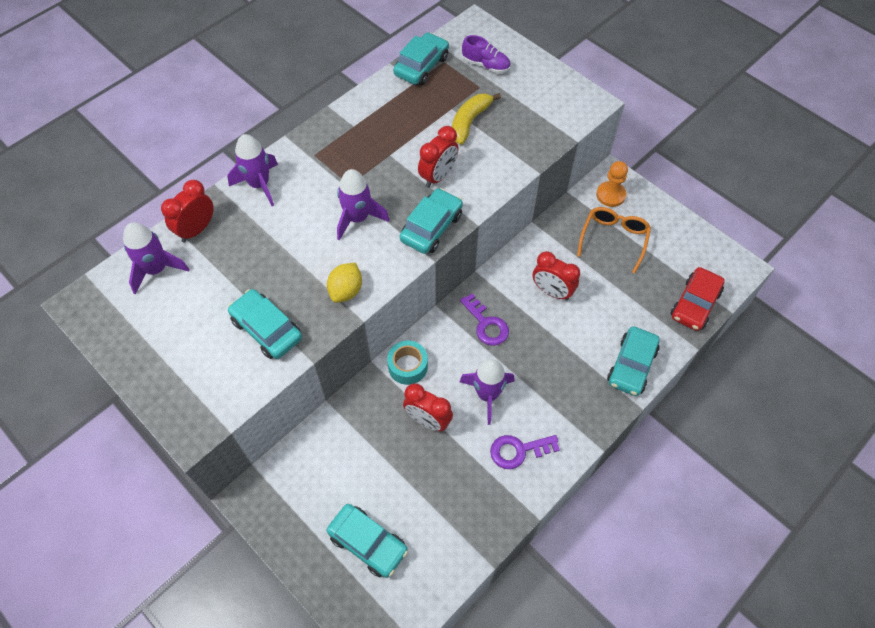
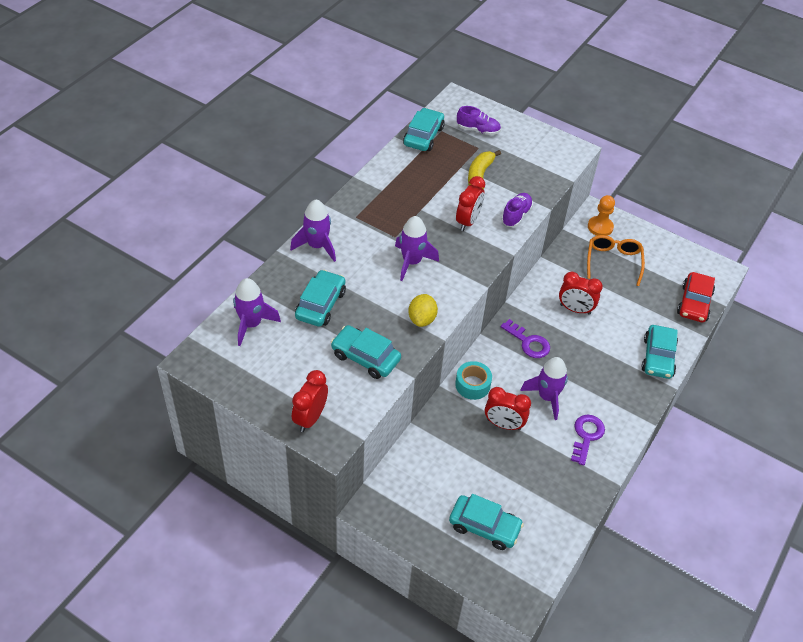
camera: 15 degrees left, 10 degrees down
red clock [161,180,214,242] -> red clock moved to [292,370,328,432]
turquoise car [400,188,463,254] -> turquoise car moved to [295,270,346,327]
purple key [490,435,560,469] -> purple key turned 135 degrees clockwise [571,415,605,466]
none -> purple shoe [501,193,533,227]

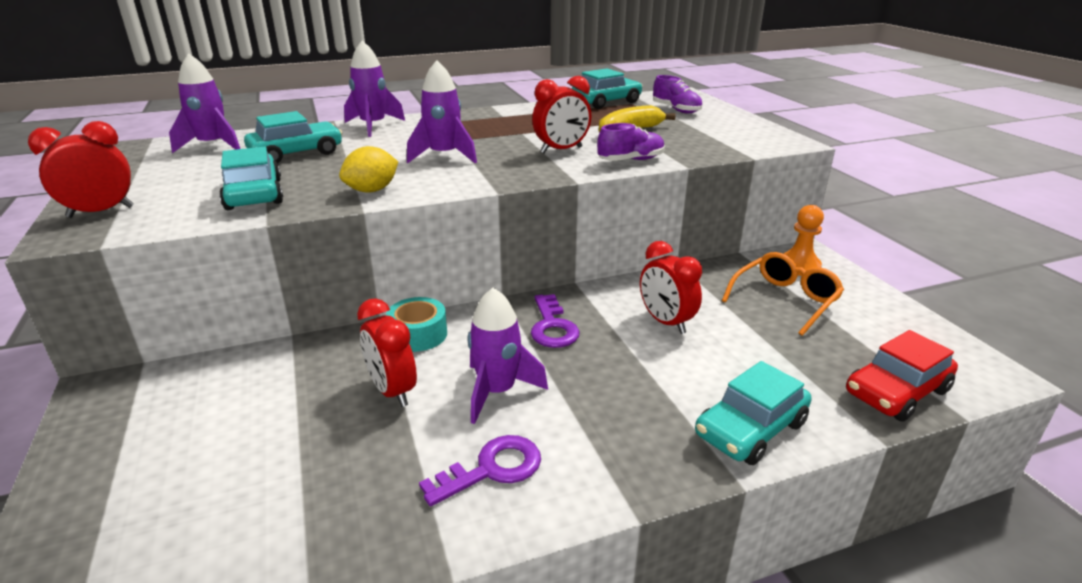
camera: 40 degrees right, 20 degrees down
turquoise car [449,494,524,550] -> none

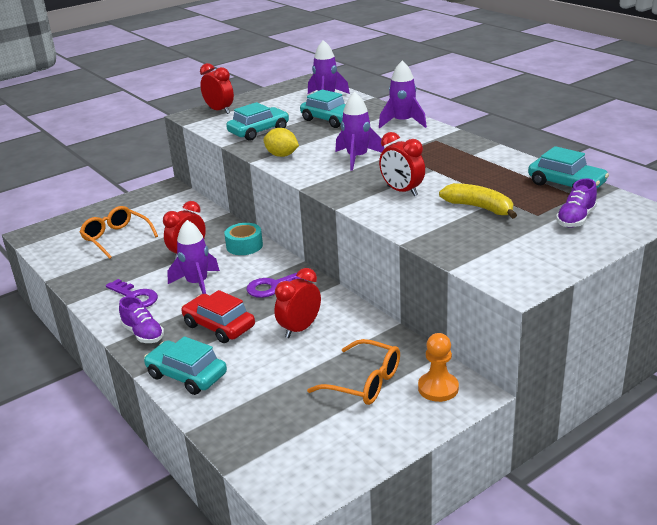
camera: 75 degrees right, 0 degrees up
purple shoe [597,123,665,161] -> purple shoe moved to [119,296,164,343]
red car [846,330,958,422] -> red car moved to [181,290,255,343]
none -> orange glasses [80,206,158,259]

